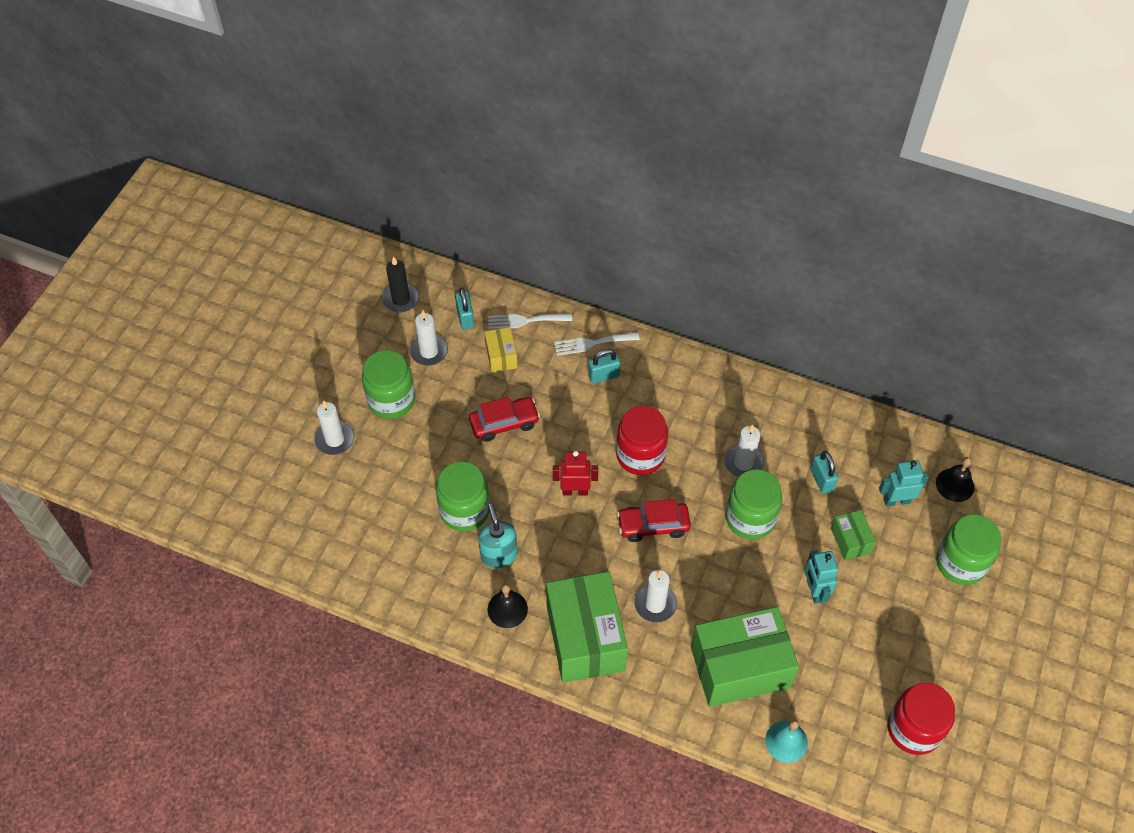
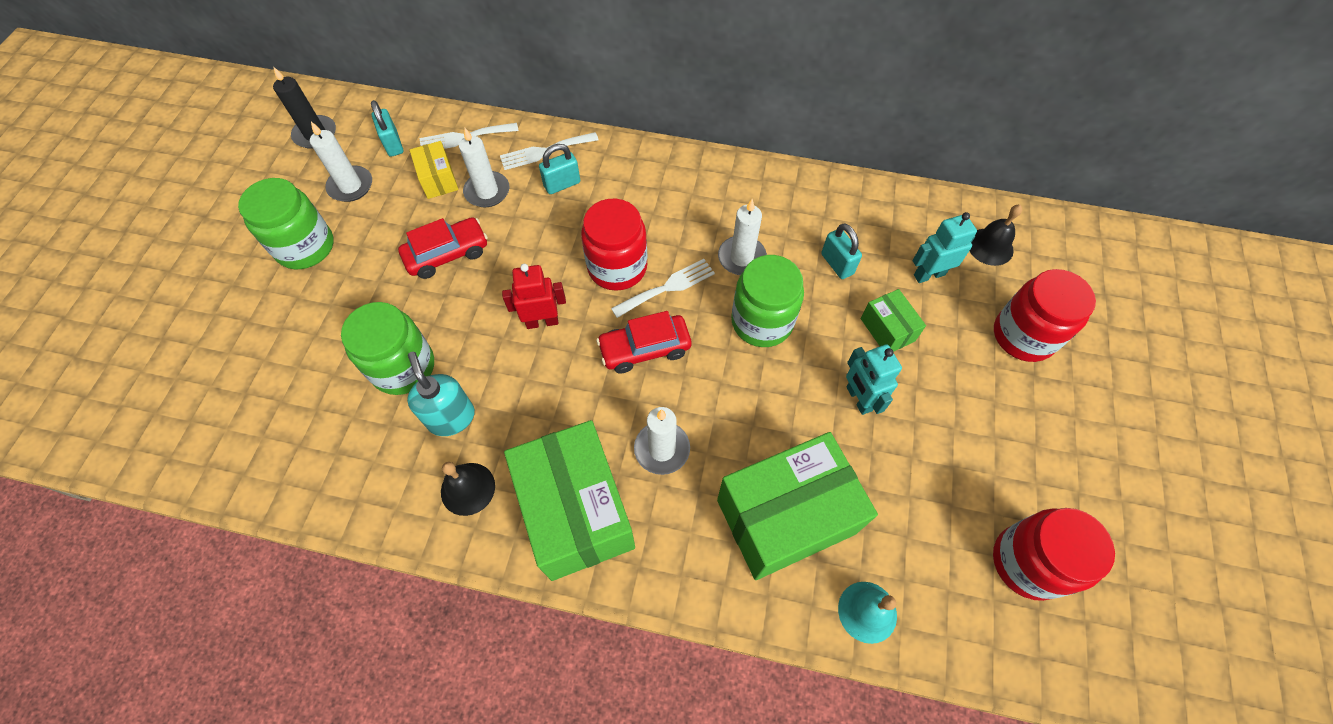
camera: 10 degrees left, 5 degrees up
white candle [314,400,354,455] -> white candle moved to [459,128,509,207]
green jar [936,514,1001,585] -> red jar [994,269,1096,362]
none -> white fork [611,259,715,318]

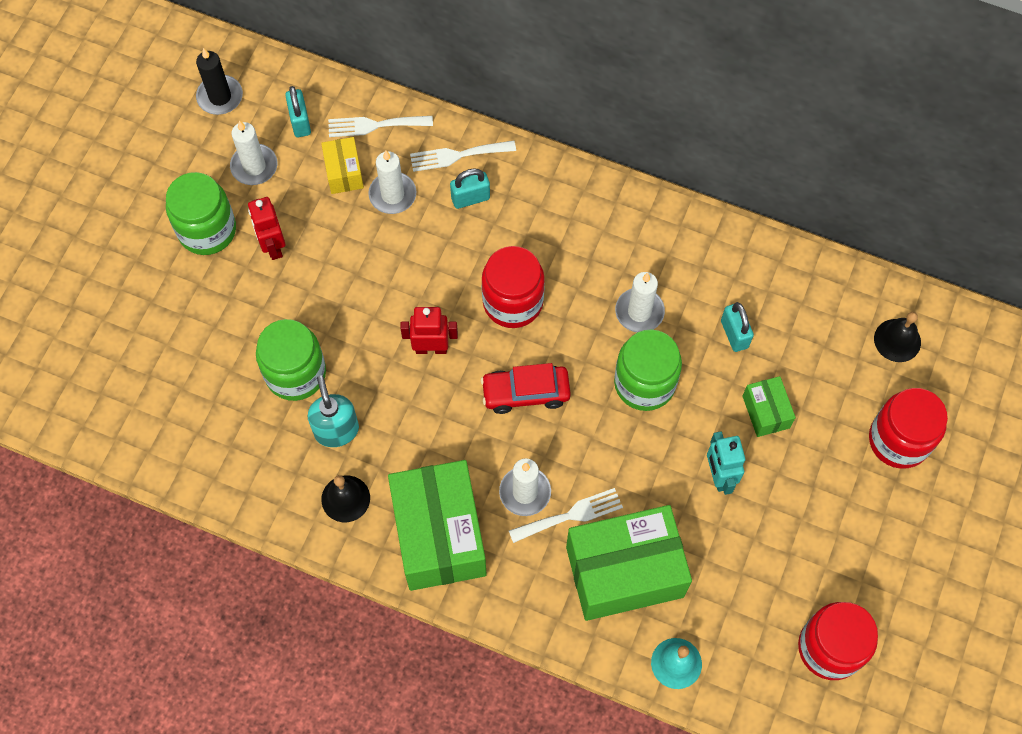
camera: 10 degrees right, 5 degrees up
red car [398,217,488,279] -> none
white fork [611,259,715,318] -> white fork moved to [509,488,623,543]
turquoise robot [913,212,977,283] -> none
none -> red robot [248,197,286,260]

